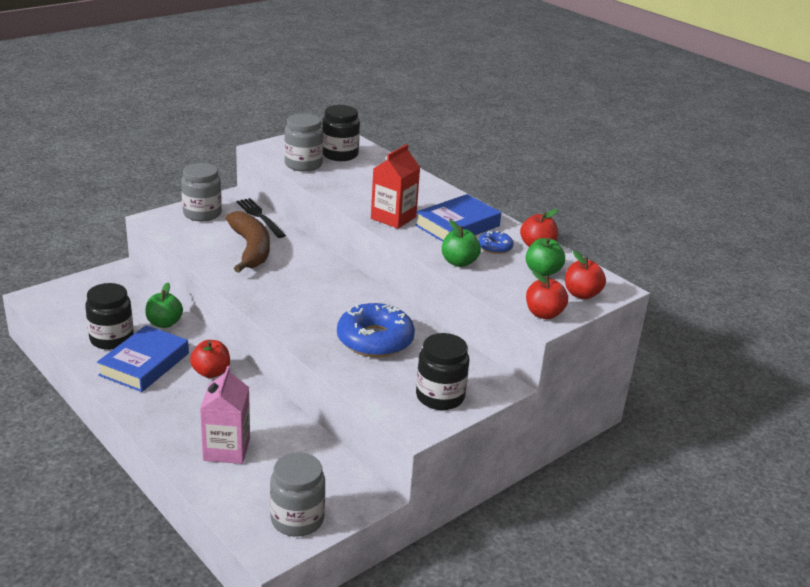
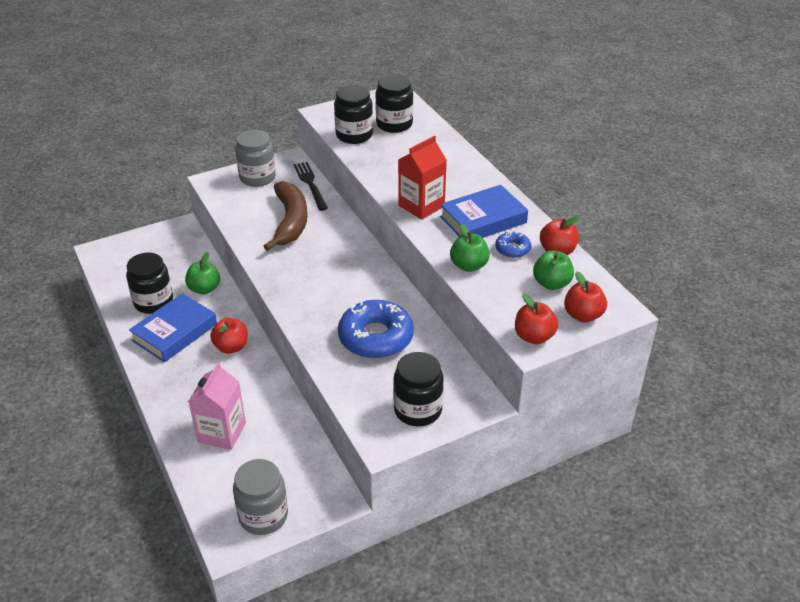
camera: 15 degrees right, 10 degrees up
grey jar [284,114,323,172] -> black jar [334,85,373,144]

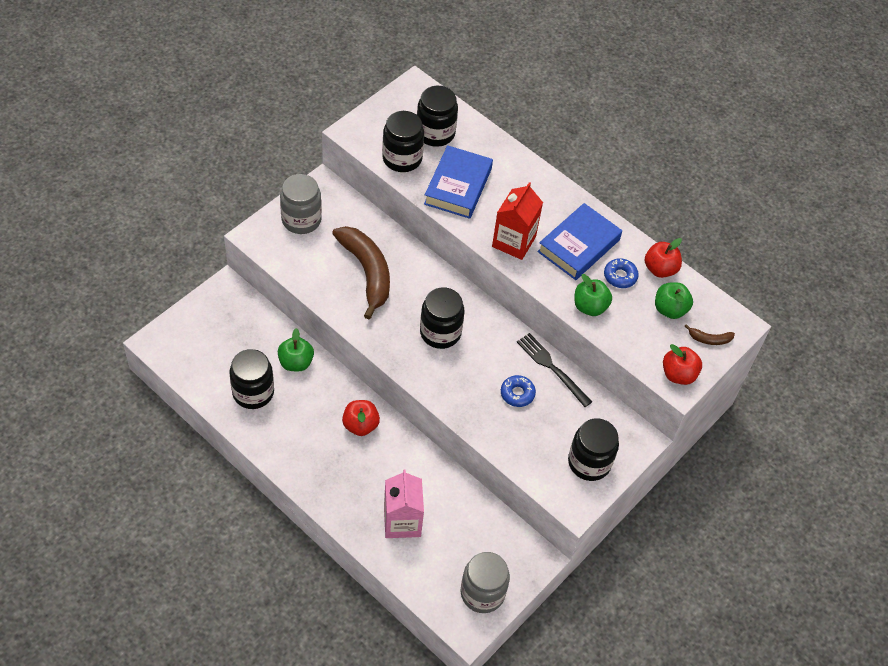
camera: 25 degrees left, 15 degrees up
blue book [129,293,217,362] -> blue book moved to [424,145,493,219]
black fork [294,162,328,211] -> black fork moved to [517,333,592,407]
blue donut [338,300,414,359] -> blue donut [501,375,536,407], size x0.48
red apple [564,271,607,322] -> brown banana [685,324,735,345]
none -> black jar [420,287,465,349]

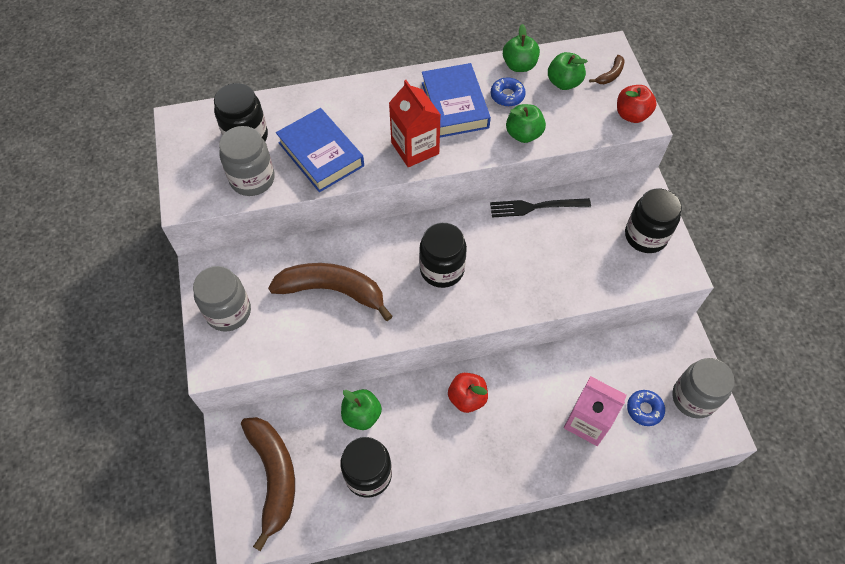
camera: 50 degrees left, 5 degrees up
black jar [382,111,424,172] -> grey jar [219,126,275,196]
blue donut [501,375,536,407] -> blue donut moved to [627,390,665,426]
red apple [645,238,682,278] -> green apple [503,24,540,72]
none -> brown banana [241,417,295,551]

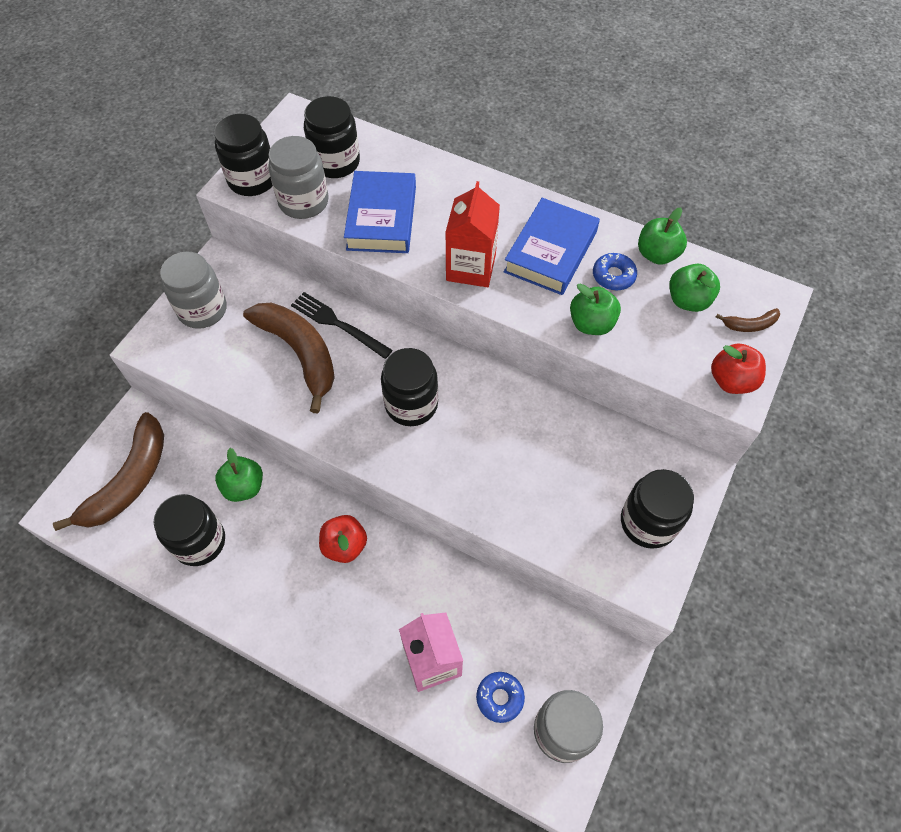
camera: 40 degrees right, 0 degrees up
black fork [490,198,591,218] -> black fork moved to [291,292,393,359]
none -> black jar [214,114,273,196]

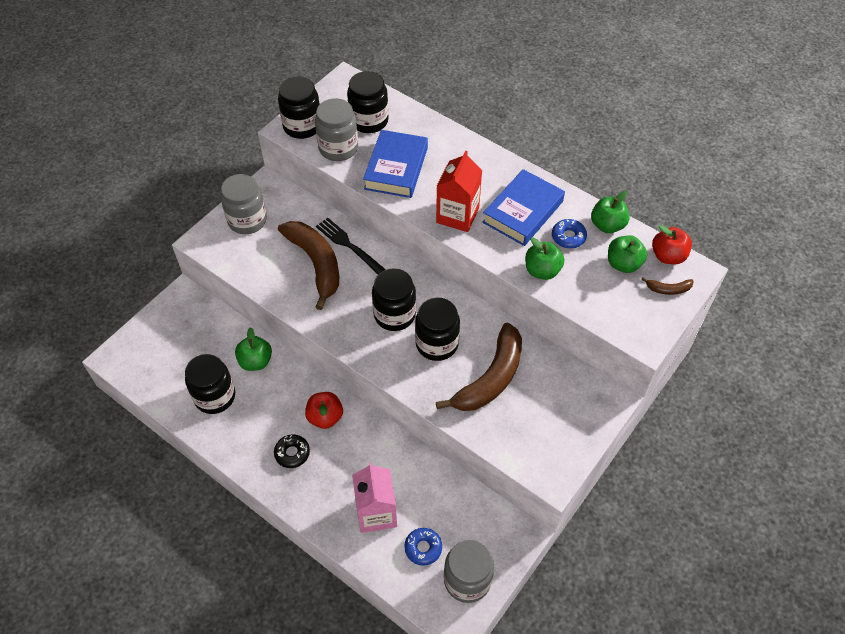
camera: 10 degrees right, 5 degrees down
brown banana [53,412,164,531] -> brown banana moved to [436,323,522,411]
black jar [621,469,694,549] -> black jar moved to [415,298,460,361]
red apple [711,344,766,394] -> red apple moved to [652,225,692,264]
none -> black donut [274,434,310,468]

